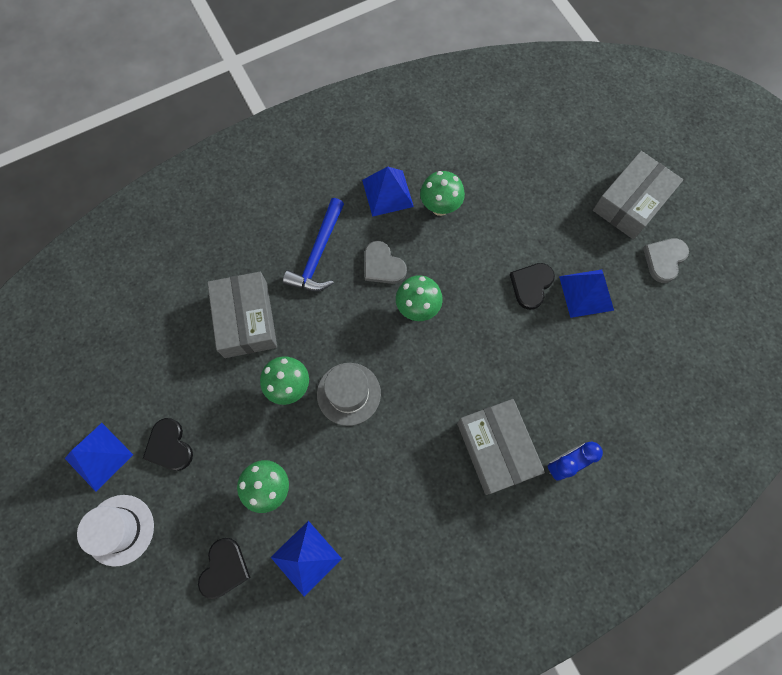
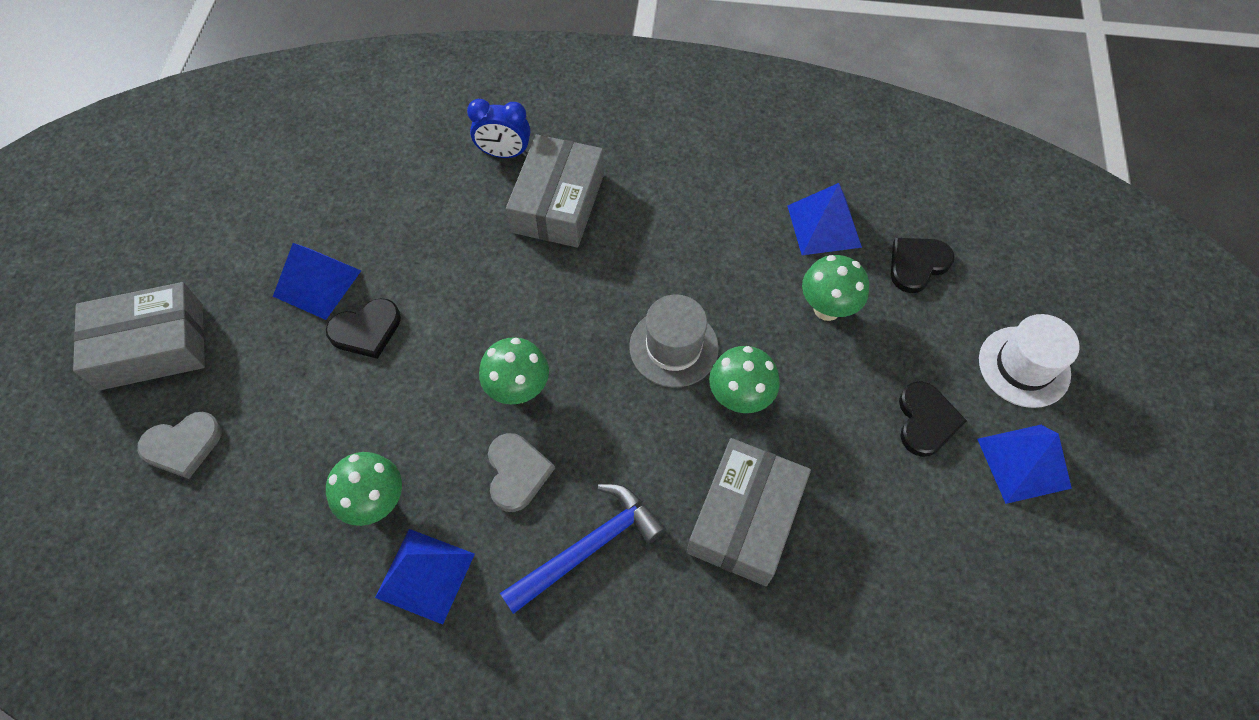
camera: 145 degrees left, 10 degrees down
grey heart [643,238,689,283] -> grey heart moved to [137,412,222,479]

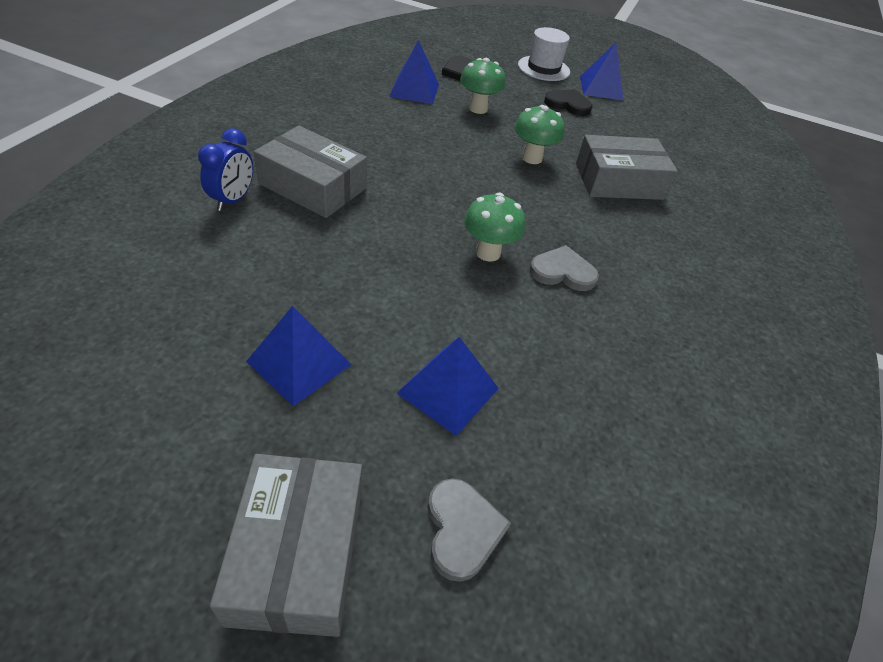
camera: 80 degrees left, 15 degrees down
black heart [326,298,401,359] -> none
green mushroom [326,452,402,526] -> none
blue pyramid [375,529,475,625] -> blue pyramid moved to [397,337,499,436]
blue hammer [500,484,666,614] -> none
grey hat [629,294,719,387] -> none
grey box [687,438,811,586] -> grey box turned 45 degrees counterclockwise [576,135,678,200]

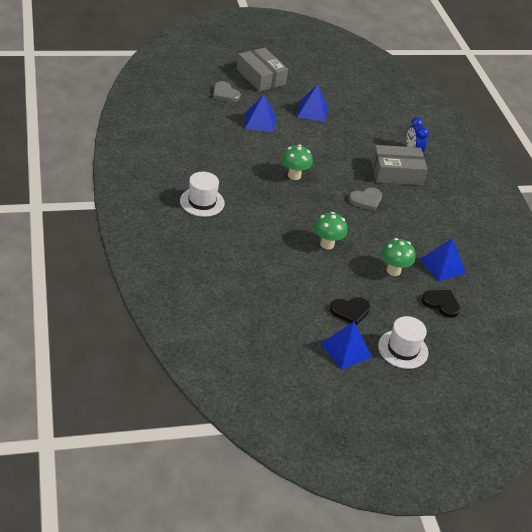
camera: 145 degrees right, 5 degrees down
grey heart [529,245,599,291] -> grey heart moved to [348,187,382,211]
grey box [576,135,678,200] -> none
none -> white hat [180,172,225,217]

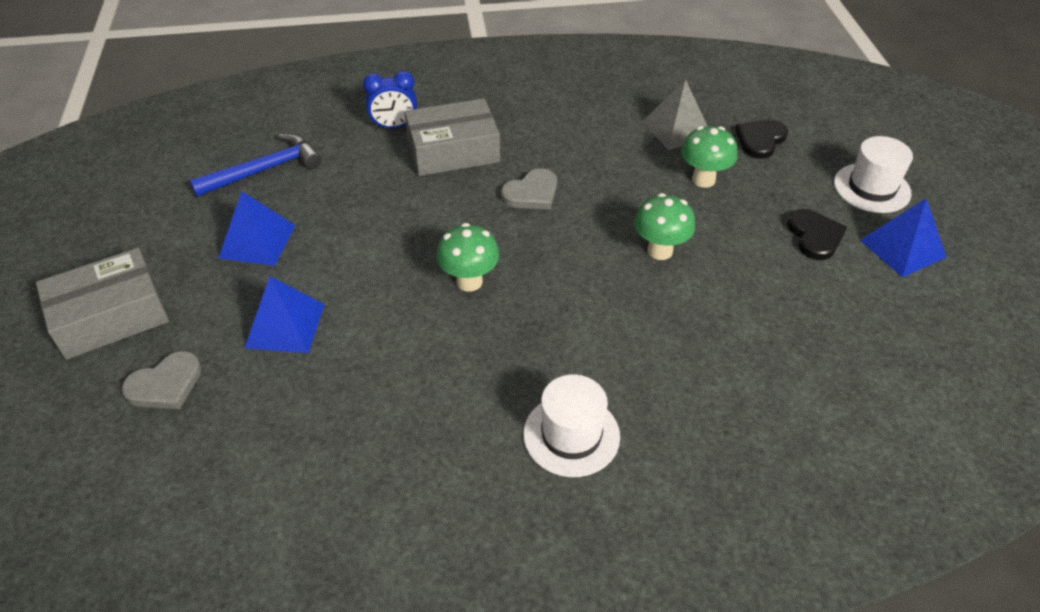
camera: 80 degrees left, 5 degrees up
grey heart [348,187,382,211] -> grey heart turned 75 degrees clockwise [501,168,557,209]
grey box [371,145,428,185] -> grey box turned 75 degrees clockwise [405,98,500,176]
blue pyramid [420,238,466,281] -> grey pyramid [642,79,707,150]
none -> blue hammer [189,134,321,197]

